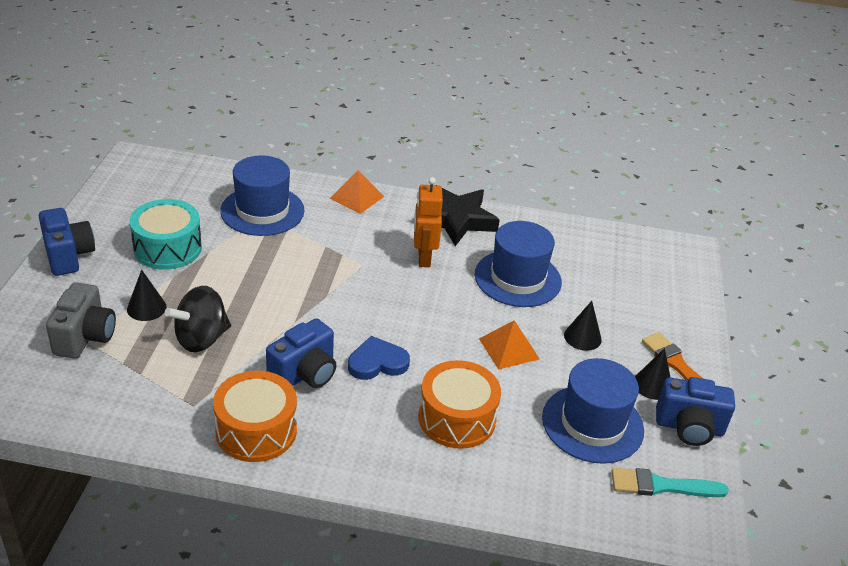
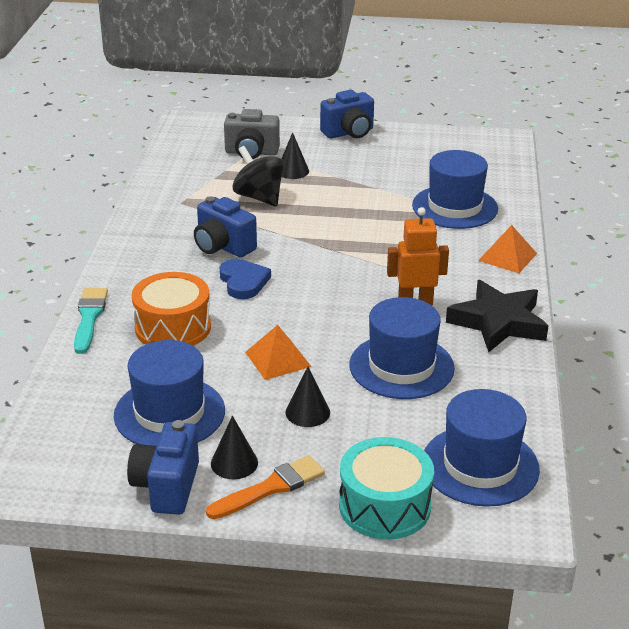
camera: 90 degrees right, 5 degrees down
turquoise drum [130,199,202,270] -> turquoise drum moved to [339,437,434,540]
orange drum [213,371,297,462] -> none
turquoise brush [612,468,729,497] -> turquoise brush moved to [74,288,108,354]
none -> blue hat [424,389,540,507]

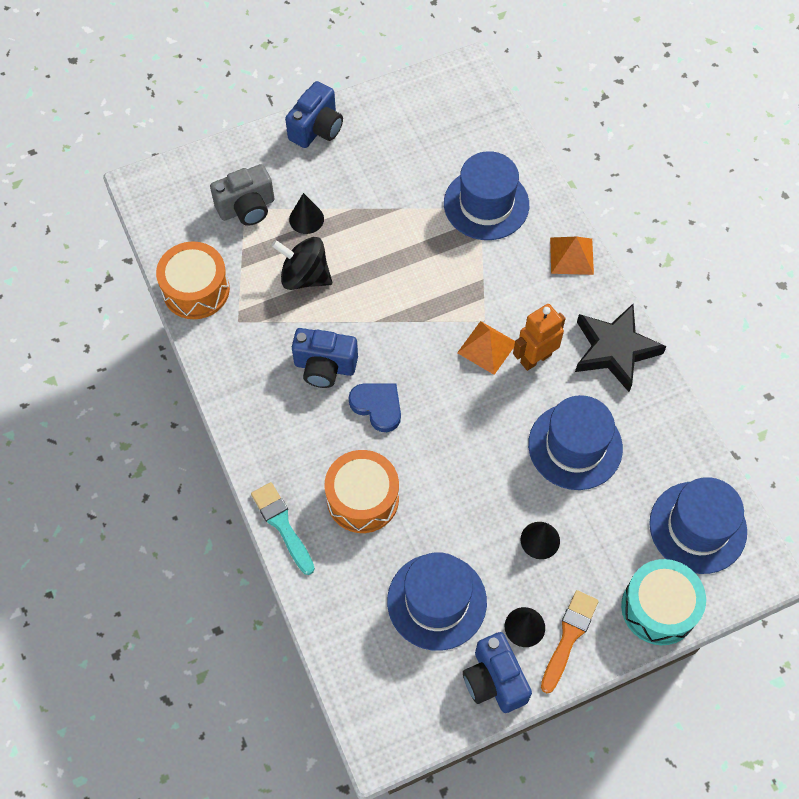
camera: 30 degrees left, 30 degrees up
orange pyramid [245,325,312,380] -> orange pyramid moved to [457,321,515,375]
none -> orange drum [156,241,230,319]

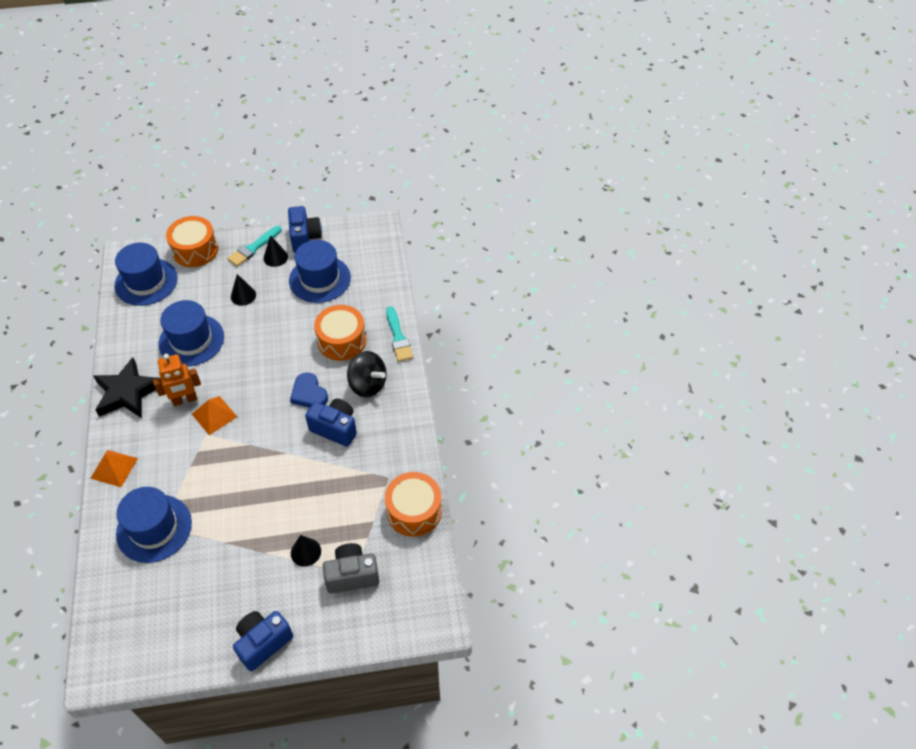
camera: 165 degrees left, 10 degrees down
black spinning top [272,237,332,290] -> black spinning top moved to [347,351,387,398]
orange brush [541,590,599,693] -> turquoise brush [227,226,282,267]
turquoise drum [621,559,706,645] -> orange drum [166,216,218,267]

